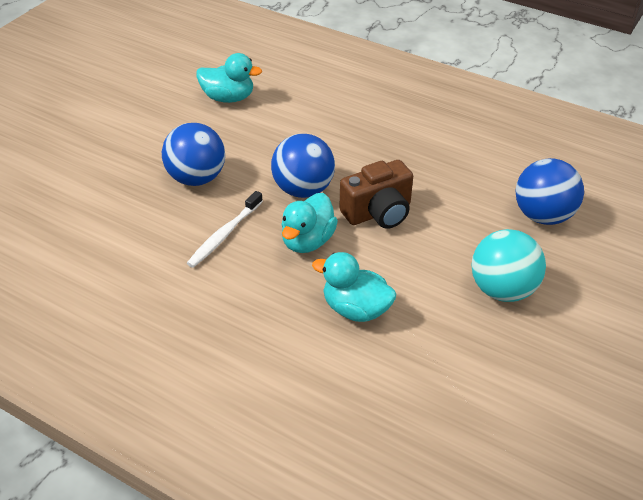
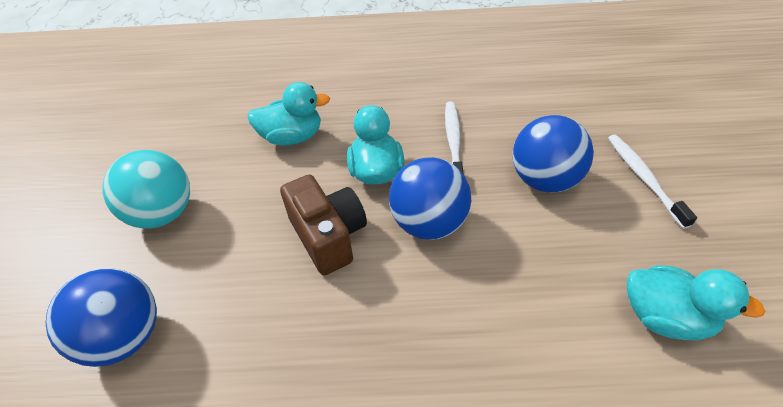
camera: 150 degrees right, 5 degrees up
turquoise duck [196,53,262,103] -> turquoise duck turned 135 degrees counterclockwise [627,265,765,340]
brown camera [339,160,413,229] -> brown camera turned 120 degrees clockwise [280,175,367,275]
none -> white toothbrush [608,134,697,229]

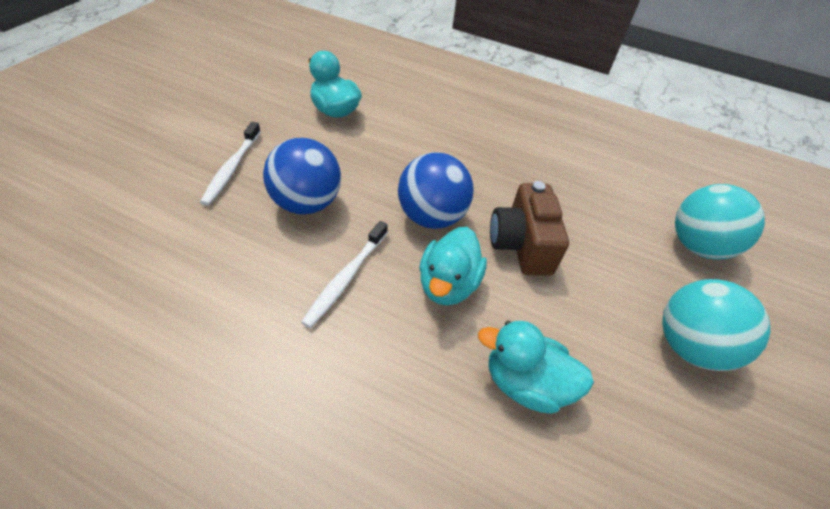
camera: 160 degrees left, 0 degrees up
blue ball [46,268,157,367] -> turquoise ball [675,184,765,259]

